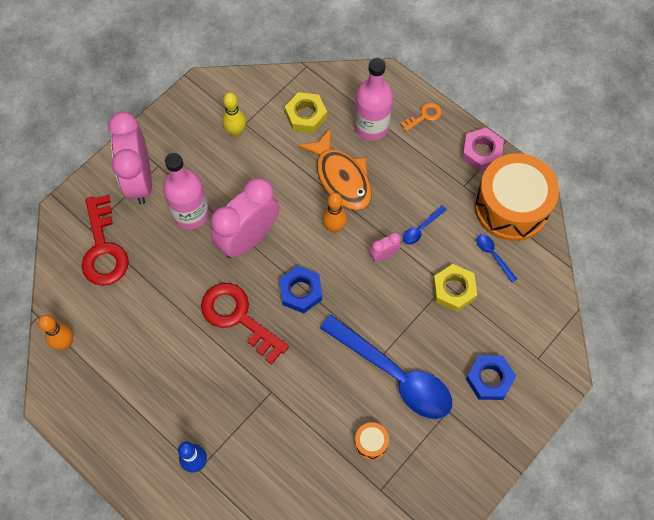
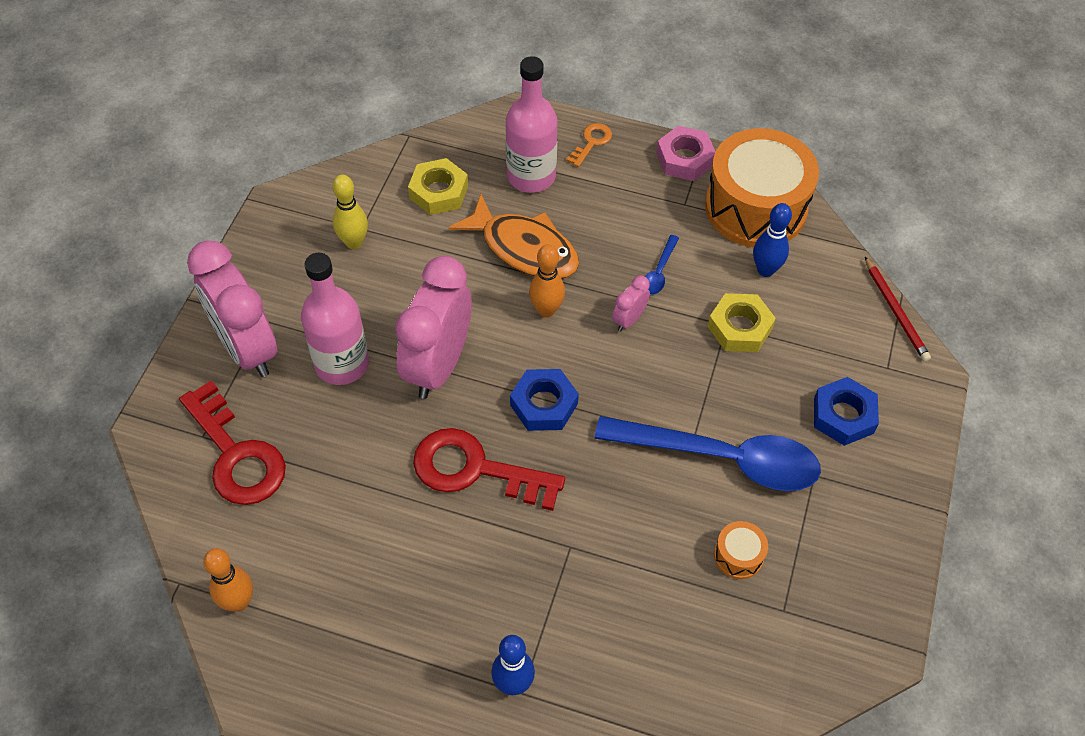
camera: 25 degrees left, 10 degrees down
blue spoon [476,234,517,283] -> blue bowling pin [753,203,792,277]
none -> red pencil [865,257,931,362]

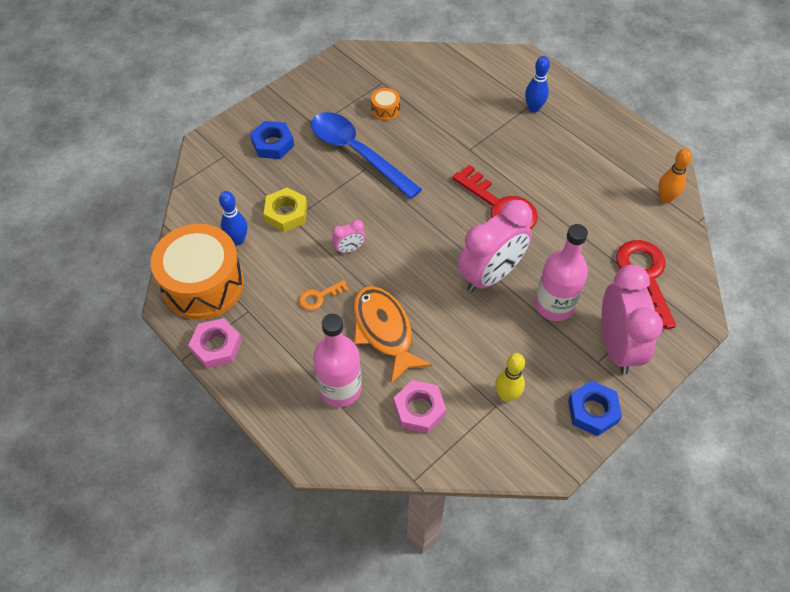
camera: 150 degrees left, 0 degrees up
yellow nut [408,158,468,215] -> pink nut [394,380,446,434]
blue nut [510,369,579,431] -> blue nut moved to [568,381,622,436]
orange bowling pin [529,244,565,317] -> none
orange key [566,123,612,167] -> orange key moved to [299,280,349,310]
blue spoon [645,235,679,295] -> none
red pencil [865,257,931,362] -> none

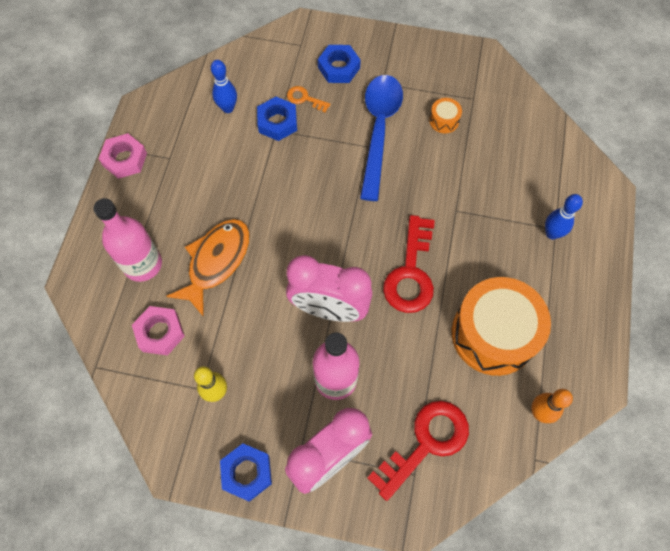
camera: 55 degrees right, 10 degrees up
orange drum [151,224,244,320] -> orange drum moved to [452,277,551,376]
yellow nut [264,188,307,232] -> blue nut [257,97,297,141]
orange key [299,280,349,310] -> orange key moved to [287,86,331,112]
pink clock [332,220,366,254] -> none

